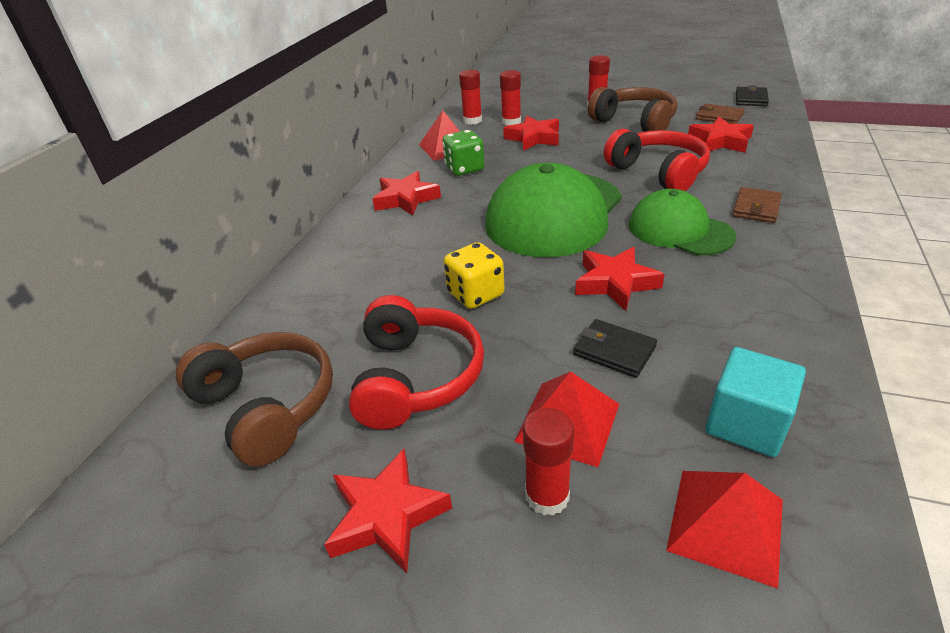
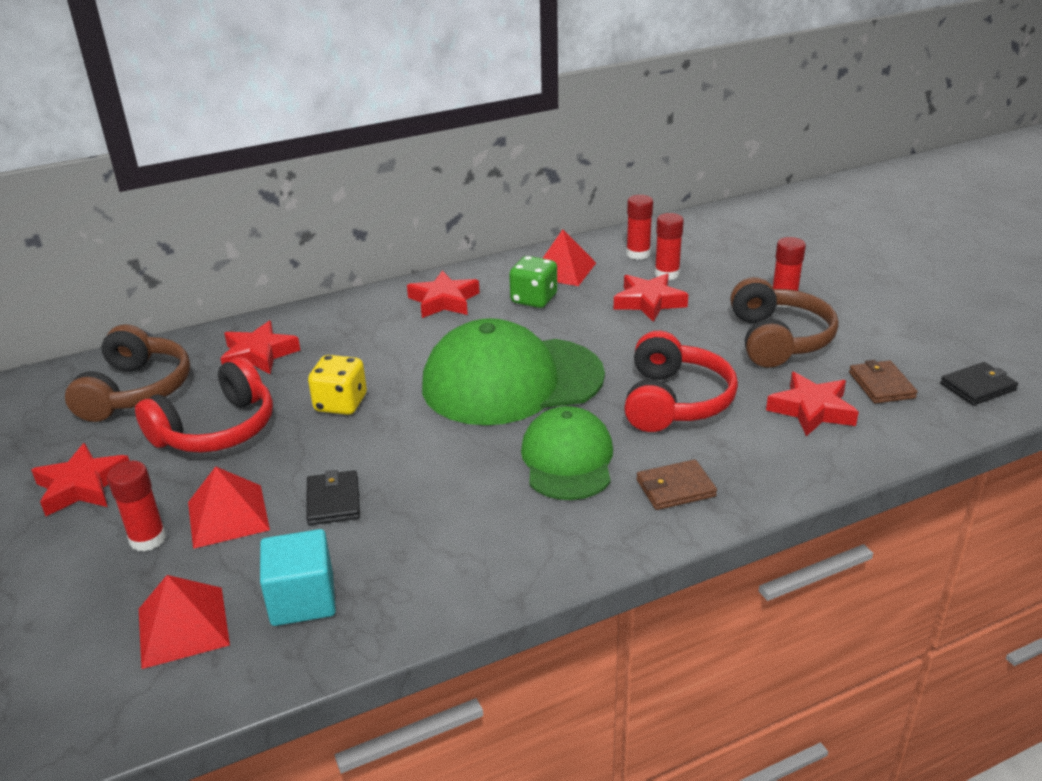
camera: 45 degrees right, 5 degrees down
red star [575,247,664,311] -> red star moved to [220,321,301,374]

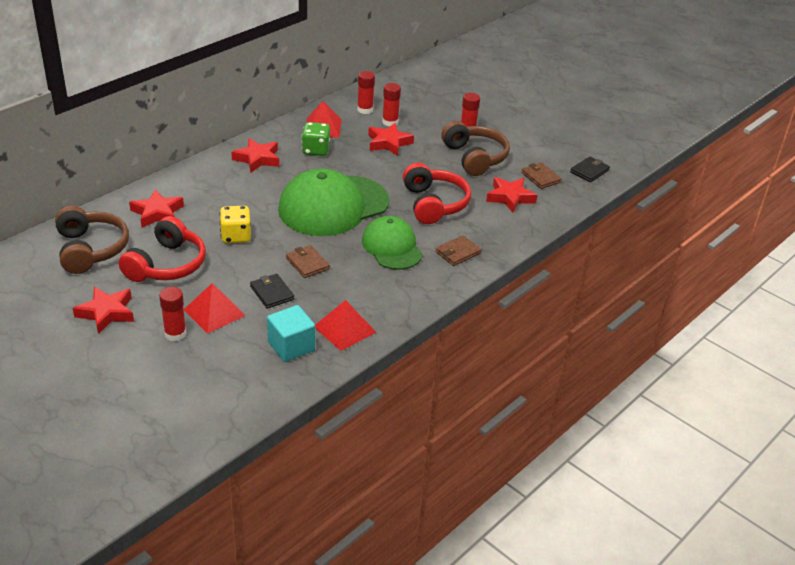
camera: 25 degrees left, 5 degrees up
red pyramid [139,575,230,669] -> red pyramid moved to [315,300,376,351]
none -> brown wallet [286,245,330,278]

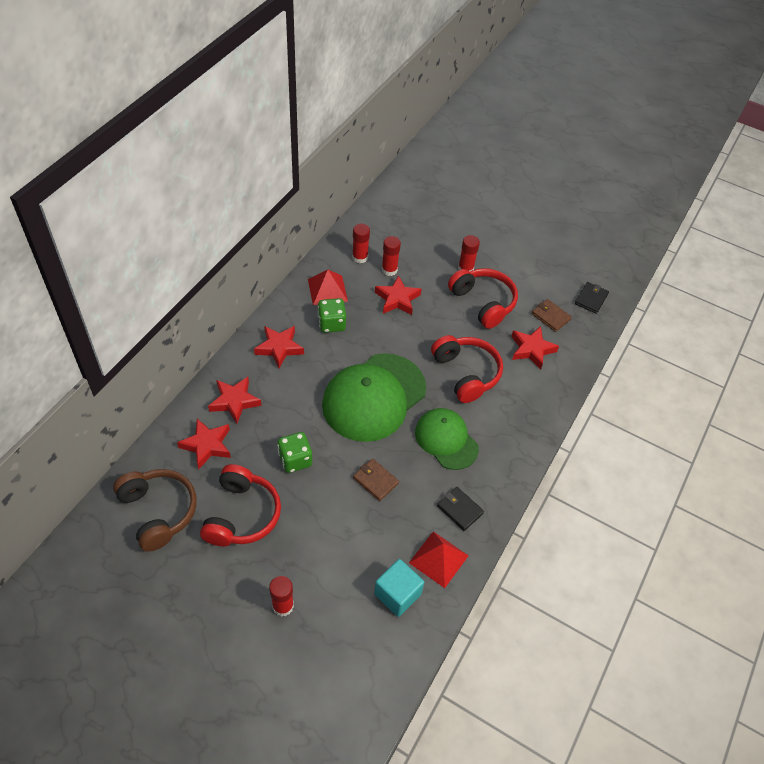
camera: 15 degrees left, 15 degrees up
red star [73,287,134,334] -> red star moved to [208,377,262,424]
red pyramid [184,283,246,334] -> none
yellow dice [220,206,251,243] -> green dice [277,432,312,473]
black wallet [250,274,294,309] -> black wallet moved to [437,487,484,531]
brown wallet [435,235,482,266] -> none
brown headphones [441,121,510,176] -> red headphones [448,268,518,329]

